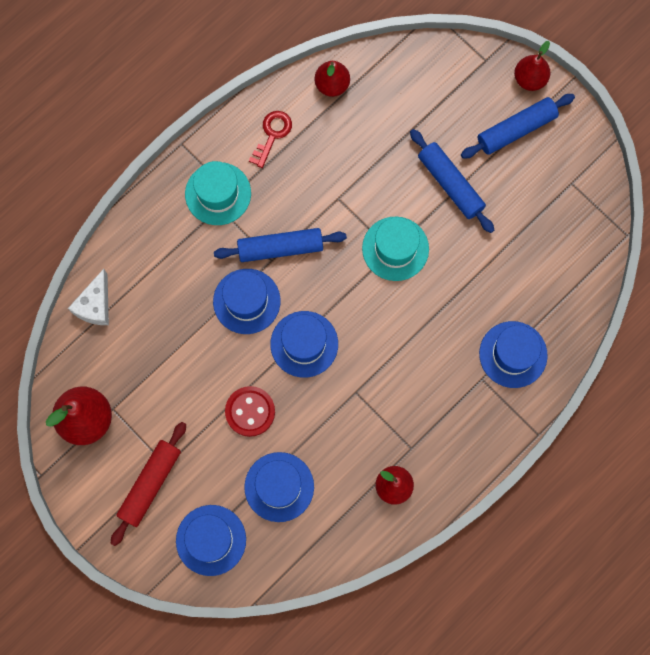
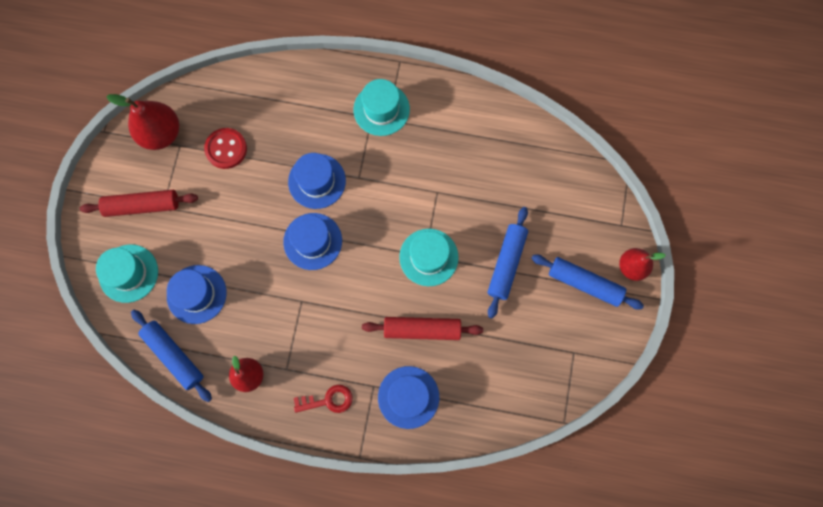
camera: 55 degrees right, 0 degrees up
white cheese [68,269,109,325] -> none
blue hat [176,505,246,576] -> turquoise hat [96,244,158,303]
blue rolling pin [214,228,347,262] -> blue rolling pin moved to [131,310,212,402]
red button [225,386,275,437] -> red button moved to [204,128,247,169]
red key [249,111,292,168] -> red key moved to [294,385,353,413]
red pear [315,61,350,97] -> none
none -> red rolling pin [362,317,483,340]

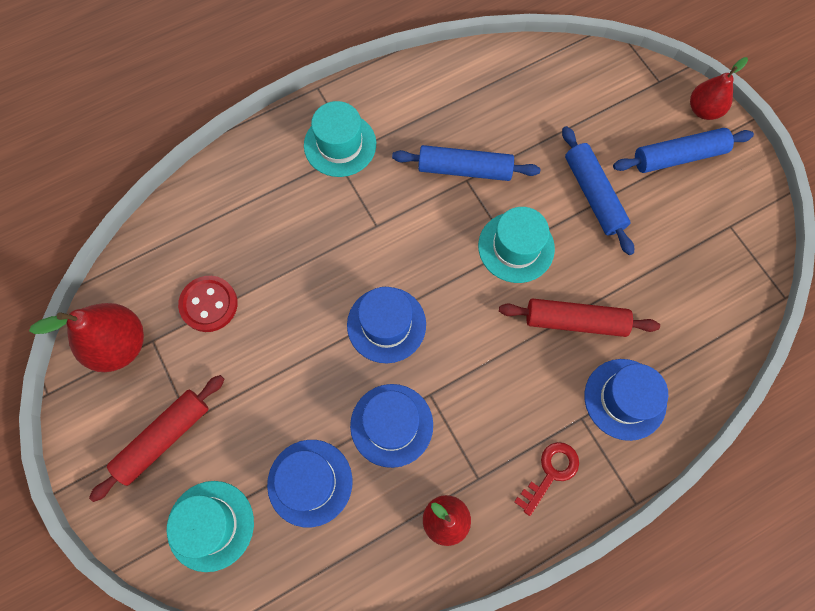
camera: 40 degrees left, 5 degrees down
blue rolling pin [131,310,212,402] -> blue rolling pin moved to [392,145,540,181]
blue hat [288,153,346,209] -> blue hat moved to [350,384,433,468]
red rolling pin [362,317,483,340] -> red rolling pin turned 45 degrees clockwise [499,298,660,337]

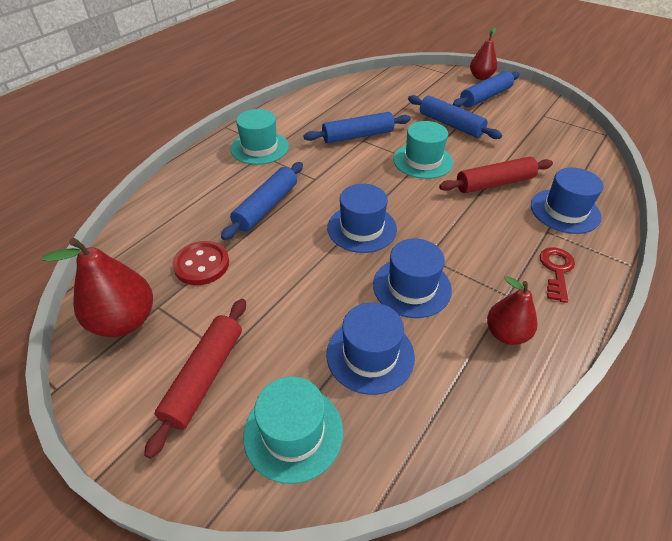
camera: 25 degrees left, 25 degrees down
none -> blue rolling pin [221,162,303,240]

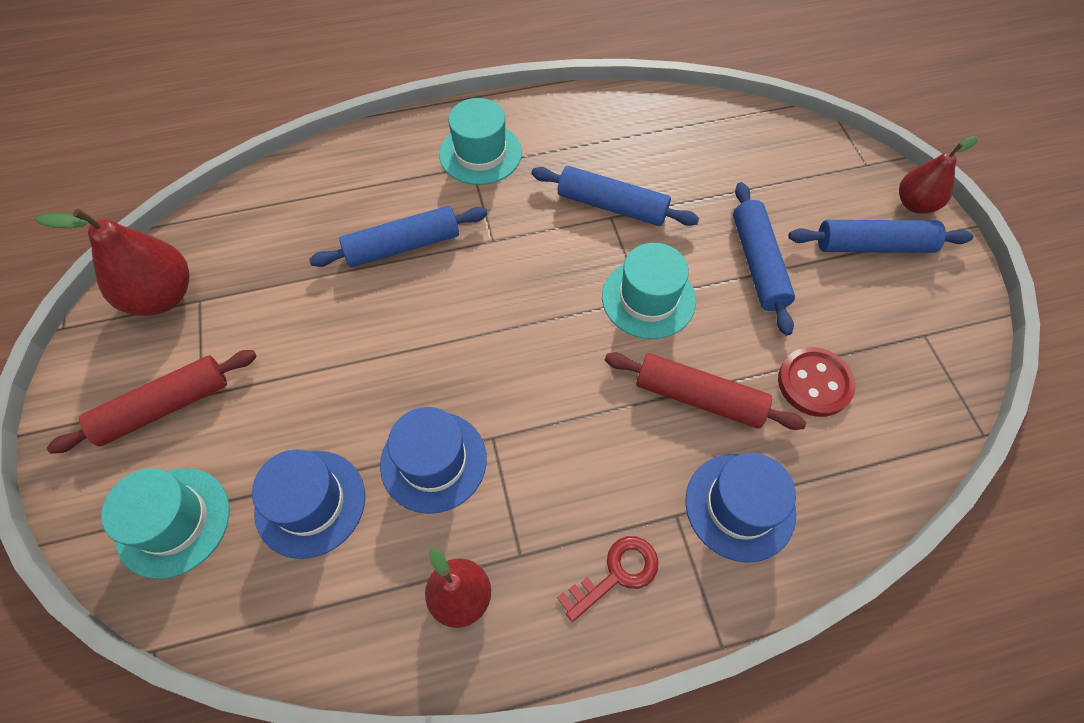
camera: 40 degrees right, 15 degrees up
red button [172,241,229,285] -> red button moved to [778,347,855,417]
blue hat [327,184,397,253] -> none

